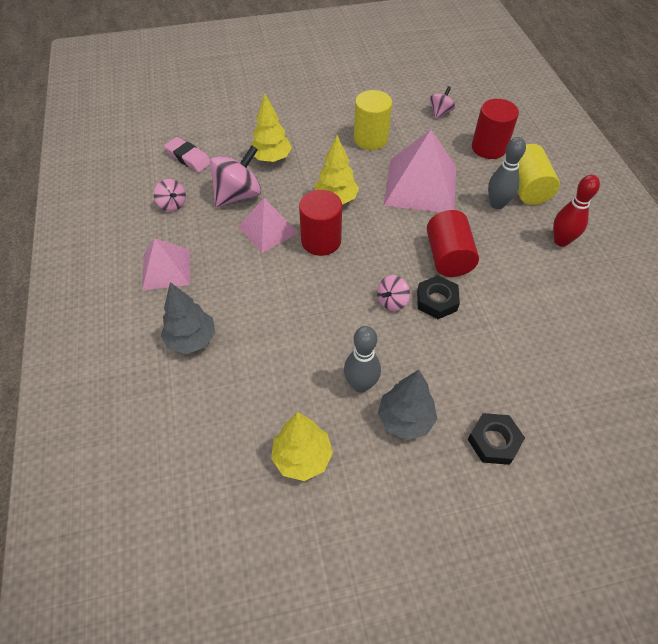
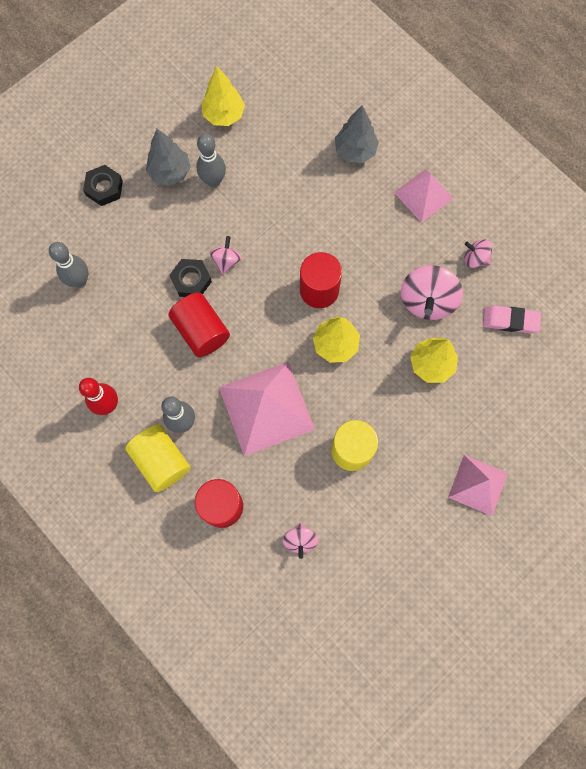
camera: 150 degrees right, 20 degrees up
pink pyramid [238,198,298,253] -> pink pyramid moved to [448,455,508,516]
none -> grey bowling pin [49,242,88,287]

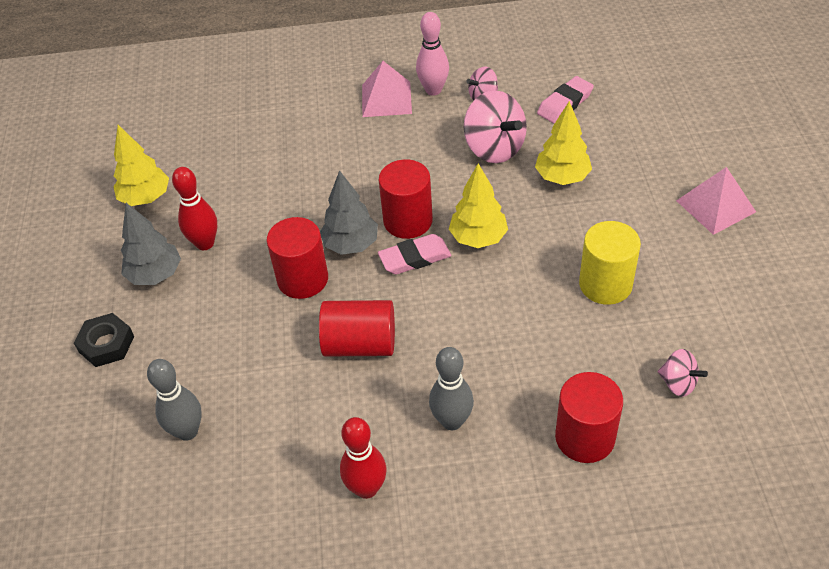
camera: 50 degrees left, 25 degrees down
yellow cylinder [125,424,190,492] -> none
black nut [170,259,212,297] -> none
grey bowling pin [196,133,226,187] -> red bowling pin [172,167,218,250]
pink spinning top [210,236,242,275] -> red cylinder [266,217,328,299]
pink pyramid [219,362,315,456] -> none
grey tree [335,105,379,163] -> grey tree moved to [320,170,378,255]
none -> pink eraser [378,234,451,274]
none -> pink bowling pin [416,12,449,95]

